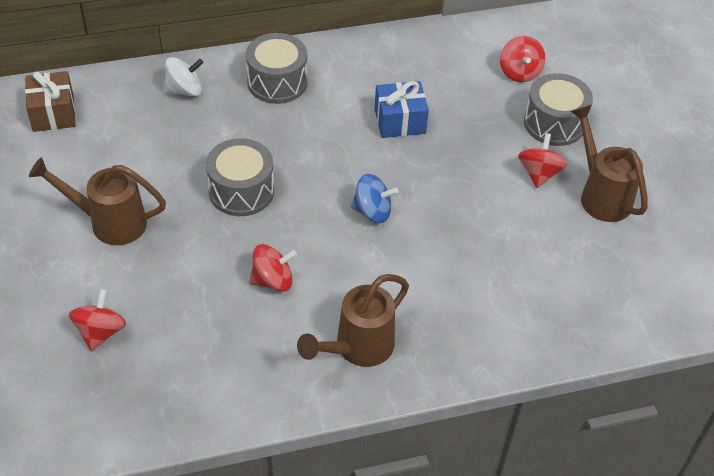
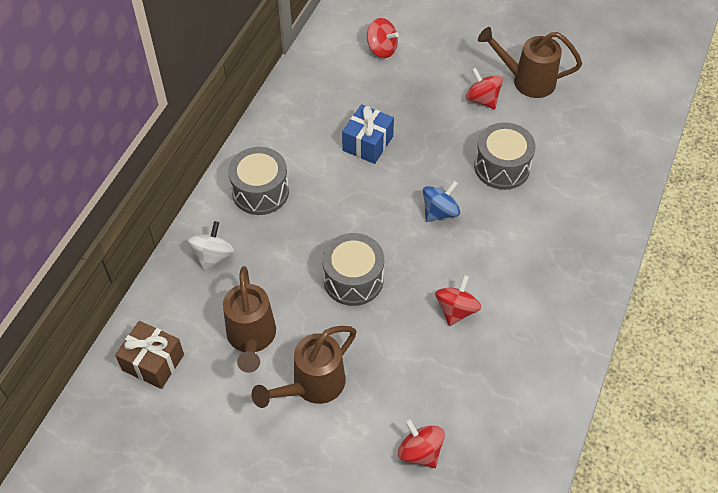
camera: 50 degrees left, 5 degrees up
brown watering can [297,274,409,367] -> brown watering can moved to [223,266,276,373]
grey drum [524,73,593,146] -> grey drum moved to [474,122,536,190]

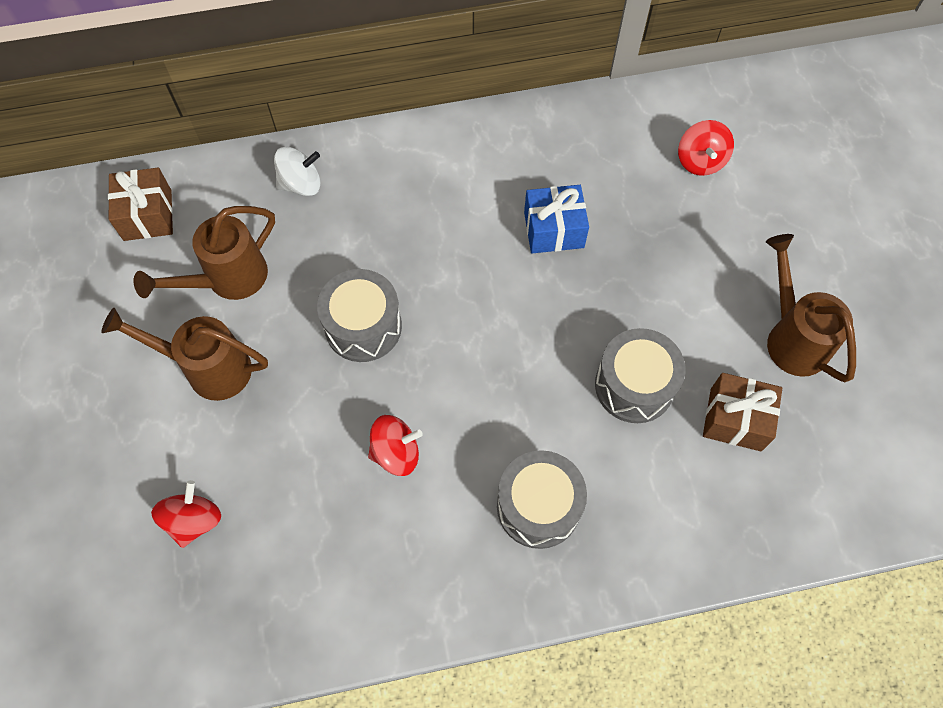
camera: 55 degrees right, 10 degrees up
grey drum [228,147,289,215] -> grey drum moved to [497,450,587,549]
blue spinning top [423,181,460,222] -> none
red spinning top [465,68,503,109] -> none
none -> brown gift [703,373,782,451]

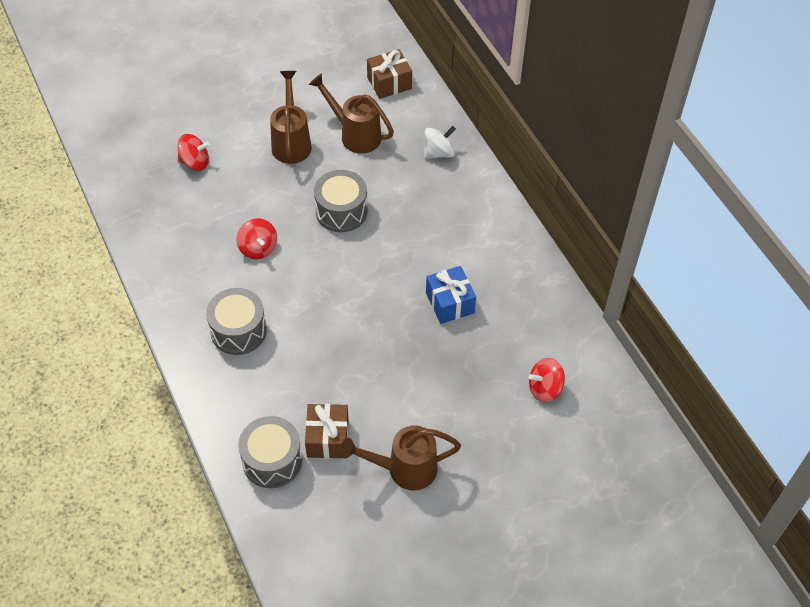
camera: 75 degrees right, 10 degrees down
white spinning top [274,147,320,196] -> white spinning top turned 90 degrees counterclockwise [424,126,456,159]
grey drum [595,328,685,423] -> grey drum moved to [238,416,302,488]
brown watering can [766,234,856,382] -> brown watering can turned 150 degrees counterclockwise [340,425,461,490]

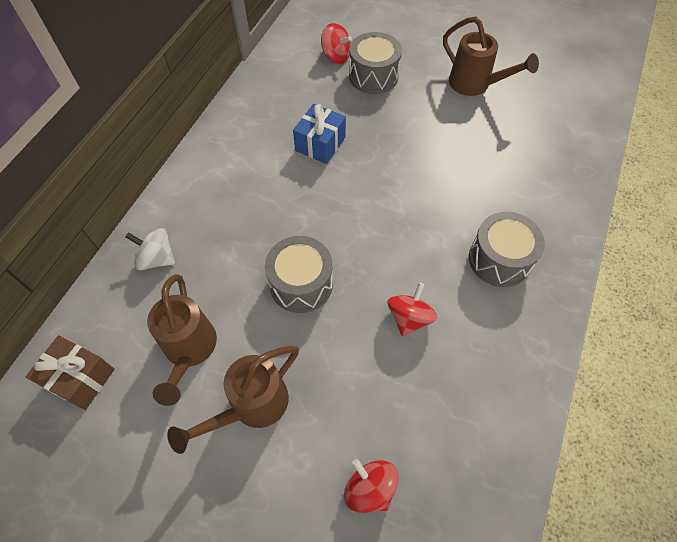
camera: 130 degrees left, 5 degrees up
grey drum [238,416,302,488] -> grey drum moved to [349,32,402,94]
brown gift [305,404,349,458] -> none

